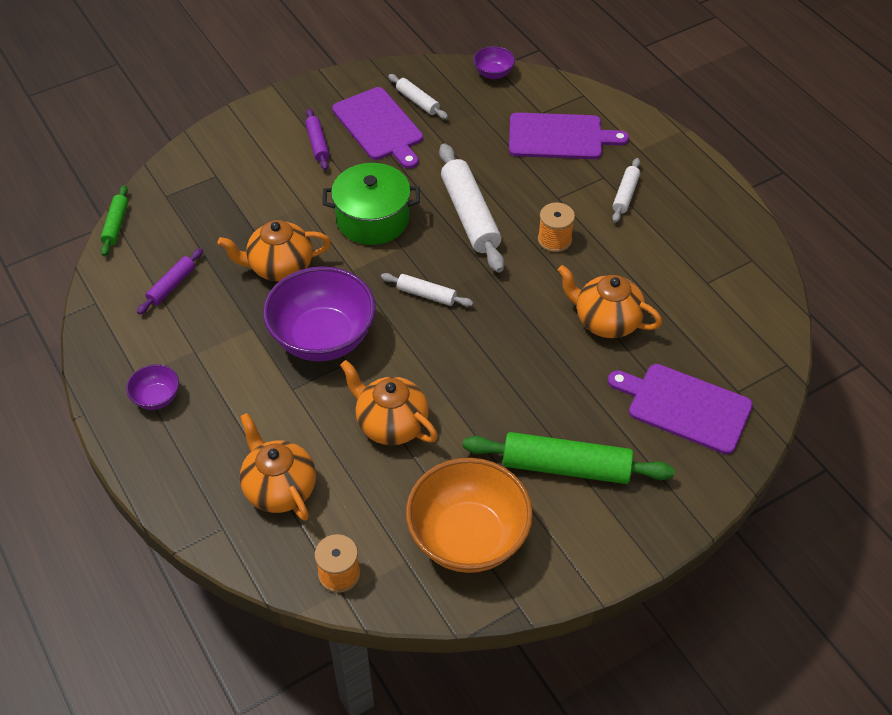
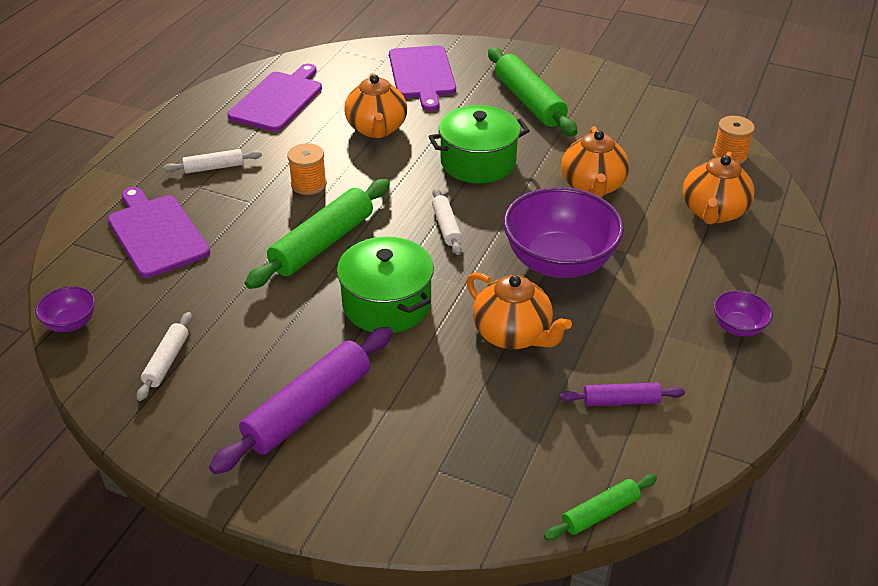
camera: 125 degrees left, 10 degrees down
purple rolling pin [305,108,329,170] -> purple rolling pin [209,327,393,474], size x1.91
purple cutting board [332,87,423,169] -> purple cutting board moved to [228,64,322,132]
orange bowl [406,458,533,573] -> none
white rolling pin [439,144,504,273] -> green rolling pin [245,179,390,289]
none -> green pot [429,105,529,183]

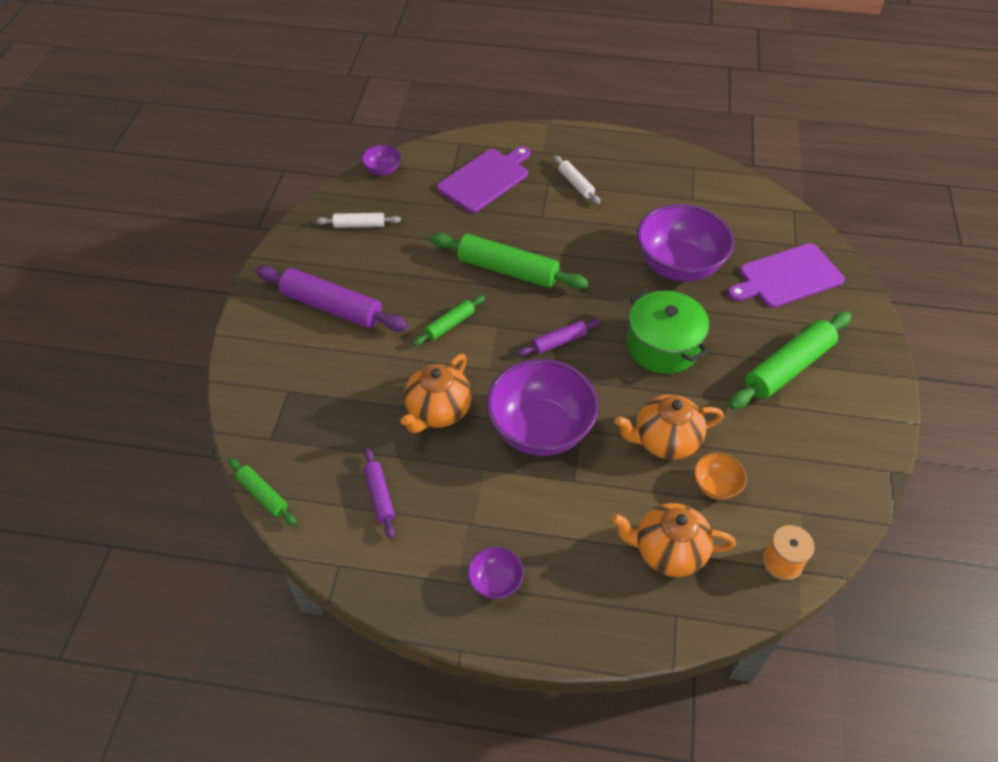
camera: 75 degrees right, 10 degrees up
purple cutting board [228,64,322,132] -> none
orange spool [287,143,327,195] -> none
green pot [337,237,434,333] -> green rolling pin [413,295,485,346]
orange teapot [344,73,407,138] -> purple bowl [637,204,734,282]
white rolling pin [432,188,462,255] -> purple rolling pin [518,319,601,356]
none -> orange bowl [694,453,747,500]

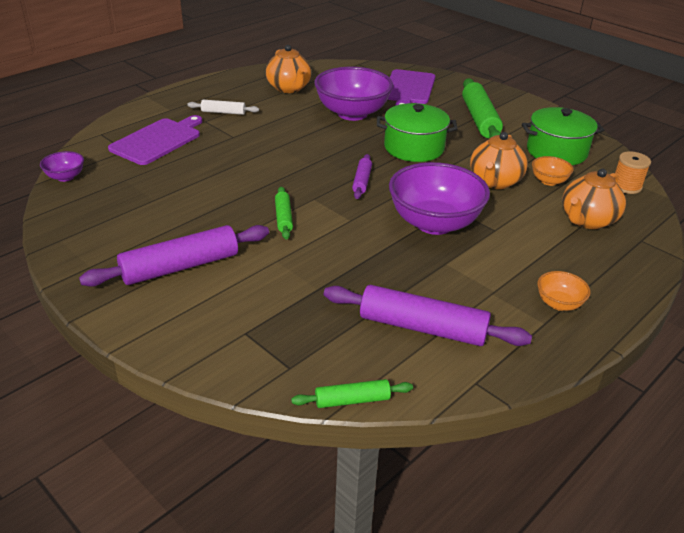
camera: 55 degrees left, 15 degrees down
white rolling pin [316,213,401,228] -> none
purple rolling pin [364,448,395,539] -> purple rolling pin [324,285,532,346], size x1.91
orange teapot [401,354,472,433] -> orange teapot moved to [266,45,311,93]
green rolling pin [431,233,589,289] -> none
purple cutting board [437,146,530,213] -> purple cutting board turned 45 degrees clockwise [108,115,202,165]
purple bowl [467,547,524,600] -> orange bowl [537,271,591,311]
none -> green pot [522,107,604,165]

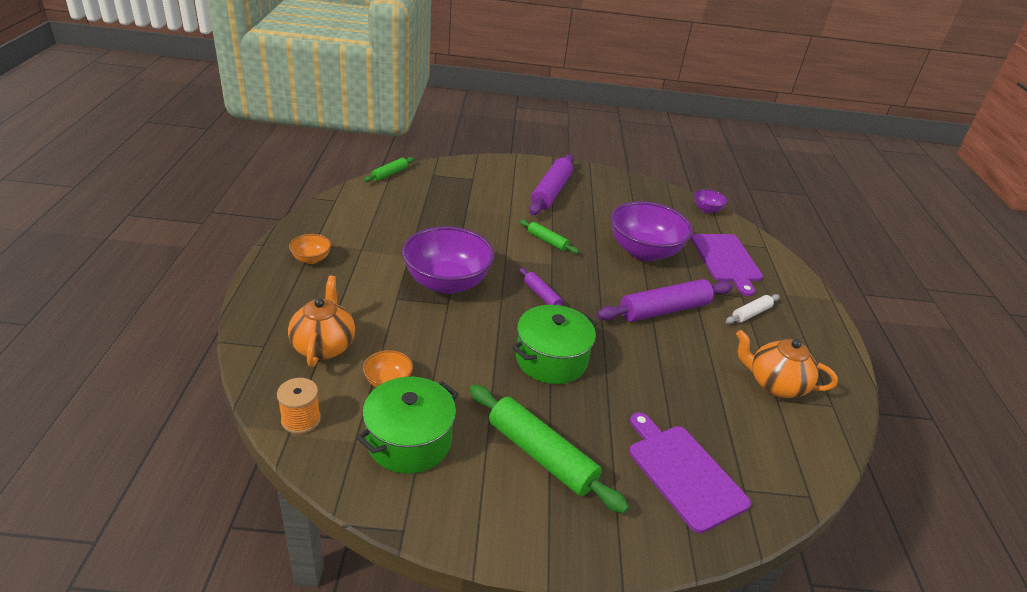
camera: 135 degrees right, 0 degrees up
purple bowl [314,67,393,121] -> purple bowl moved to [610,201,693,261]
purple rolling pin [324,285,532,346] -> purple rolling pin moved to [597,279,733,322]
orange teapot [470,132,528,189] -> none

